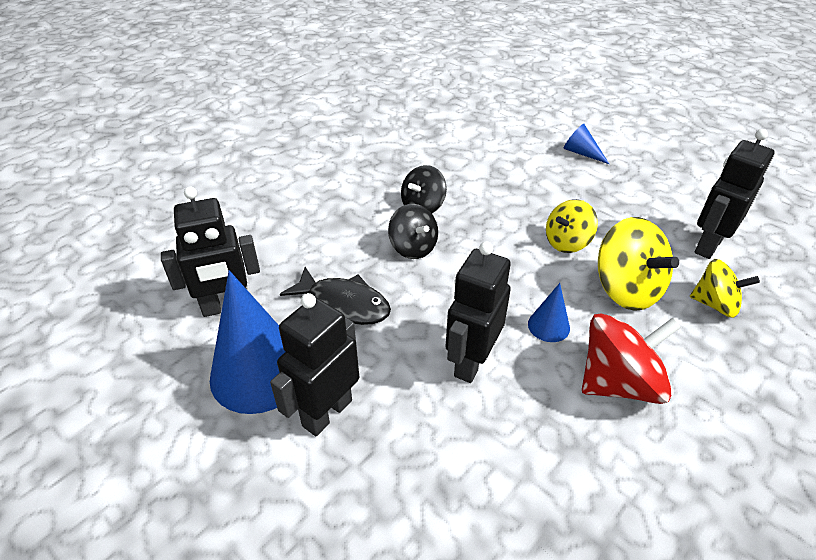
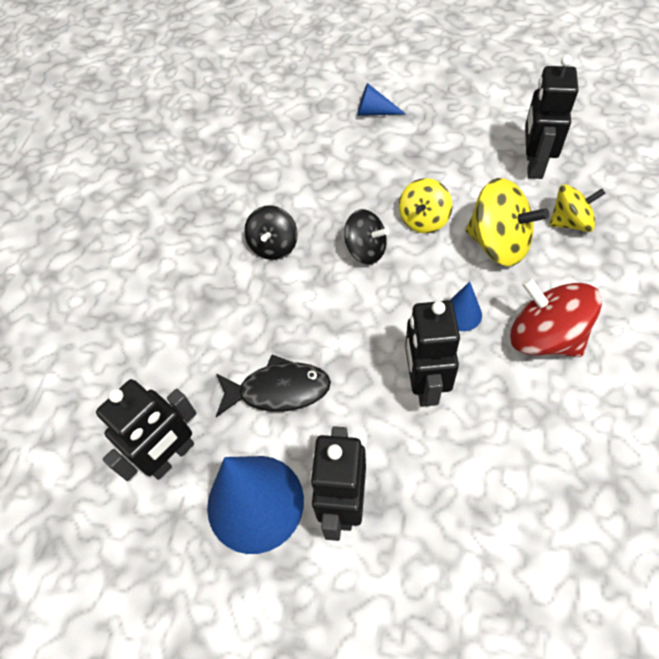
camera: 25 degrees left, 15 degrees up
black spinning top [388,204,438,259] -> black spinning top moved to [344,209,389,265]
red spinning top [582,313,681,404] -> red spinning top turned 90 degrees counterclockwise [510,277,602,357]

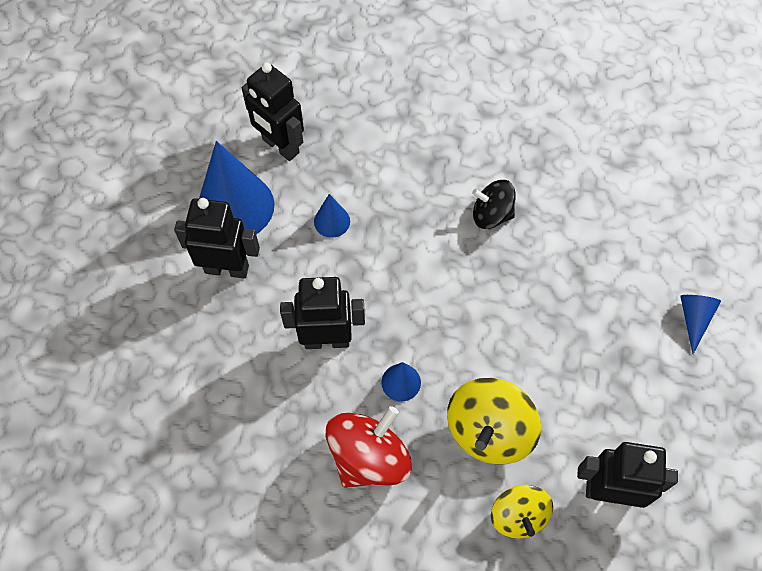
camera: 85 degrees right, 5 degrees up
black fish [216,355,331,417] -> blue cone [314,194,350,238]
black spinning top [344,209,389,265] -> none
yellow spinning top [399,178,452,233] -> none

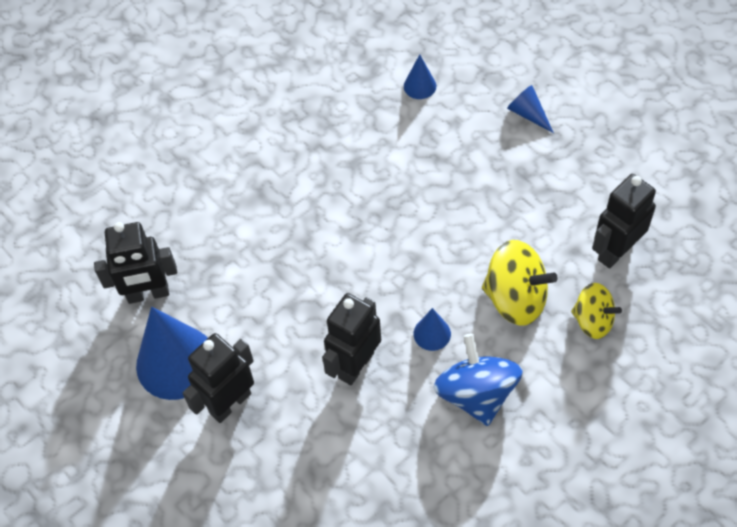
camera: 50 degrees left, 5 degrees down
blue cone [314,194,350,238] -> blue cone moved to [404,54,436,99]
red spinning top [326,406,412,488] -> blue spinning top [433,334,523,426]
yellow spinning top [447,378,541,464] -> yellow spinning top turned 45 degrees counterclockwise [482,240,558,326]
black spinning top [472,180,516,229] -> none

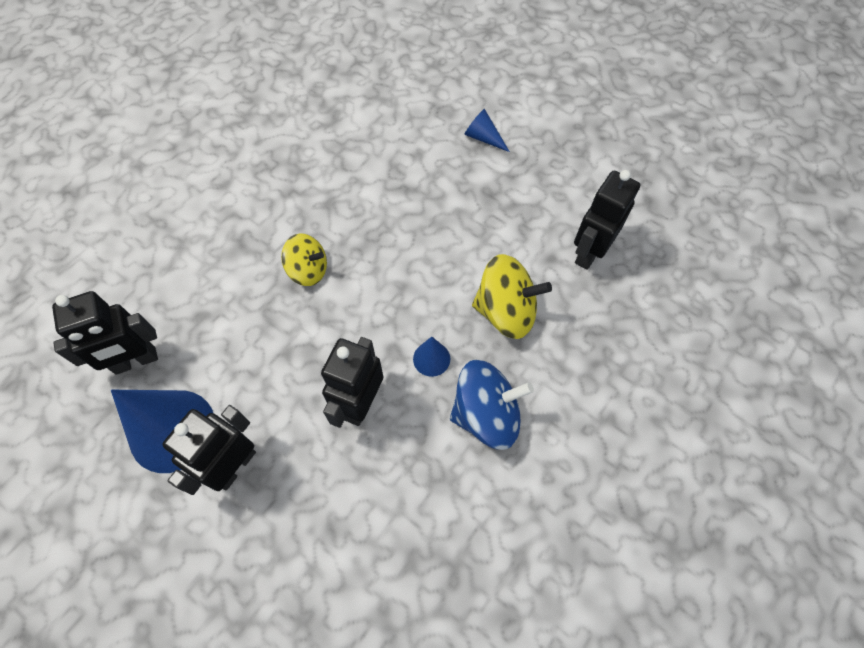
camera: 15 degrees left, 5 degrees up
blue cone [404,54,436,99] -> none
blue spinning top [433,334,523,426] -> blue spinning top turned 105 degrees clockwise [450,360,534,450]
yellow spinning top [571,283,622,339] -> yellow spinning top moved to [281,234,327,286]

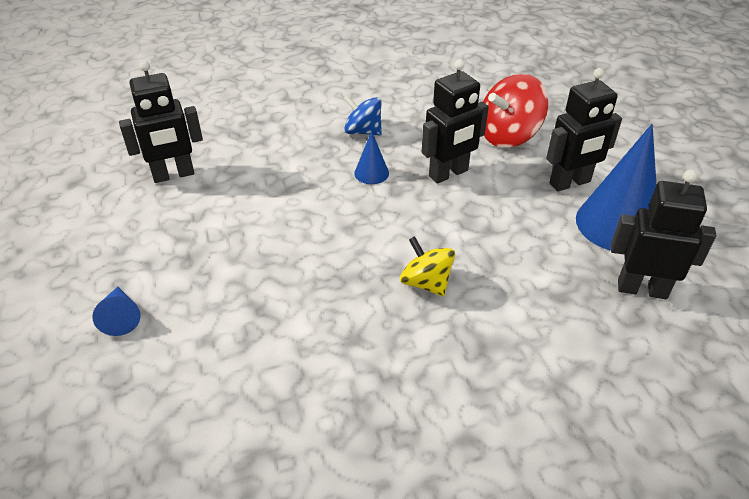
camera: 145 degrees left, 20 degrees down
blue spinning top [450,360,534,450] -> blue spinning top [344,96,382,136], size x0.65
yellow spinning top [472,254,552,339] -> none
none -> red spinning top [483,74,548,148]

